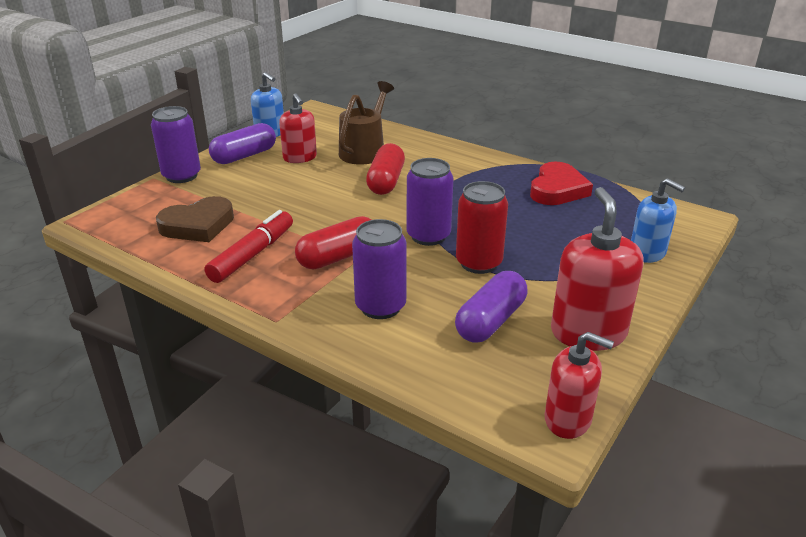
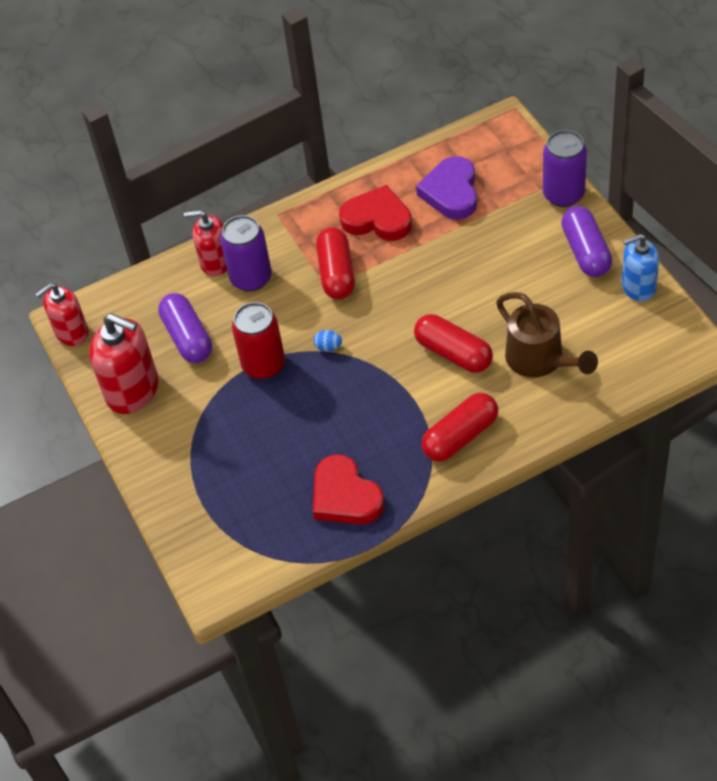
camera: 125 degrees right, 20 degrees up
brown heart [156,196,234,242] -> purple heart [416,156,477,219]
red marker [205,210,293,283] -> red heart [339,185,412,241]
red soap dispenser [279,93,317,163] -> red soap dispenser moved to [184,210,227,277]
purple can [407,158,454,246] -> blue egg [314,330,342,352]
blue soap dispenser [631,178,685,263] -> none
none -> red capsule [422,393,498,462]

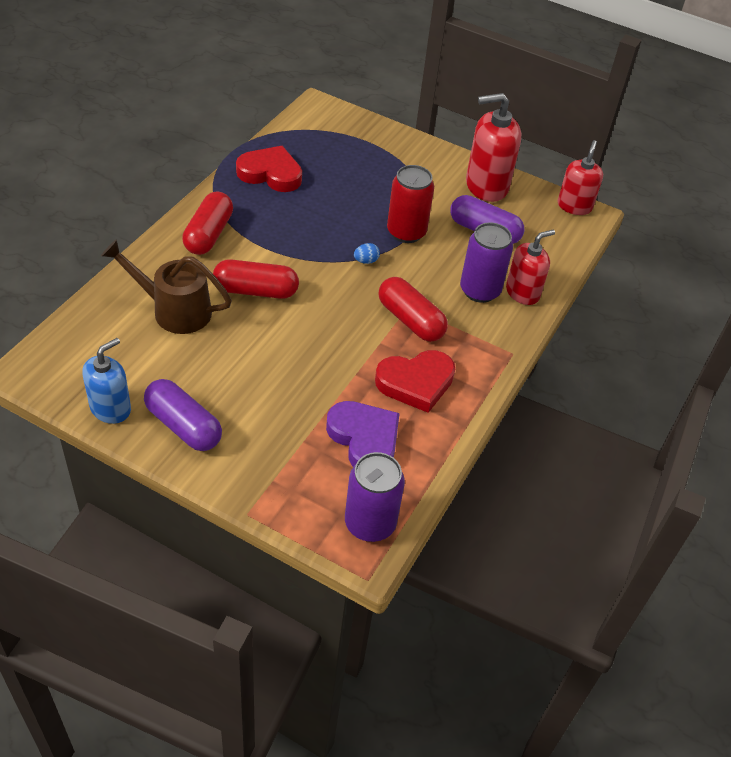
camera: 135 degrees right, 5 degrees down
purple can [543,130,587,207] -> purple can moved to [345,452,405,542]

